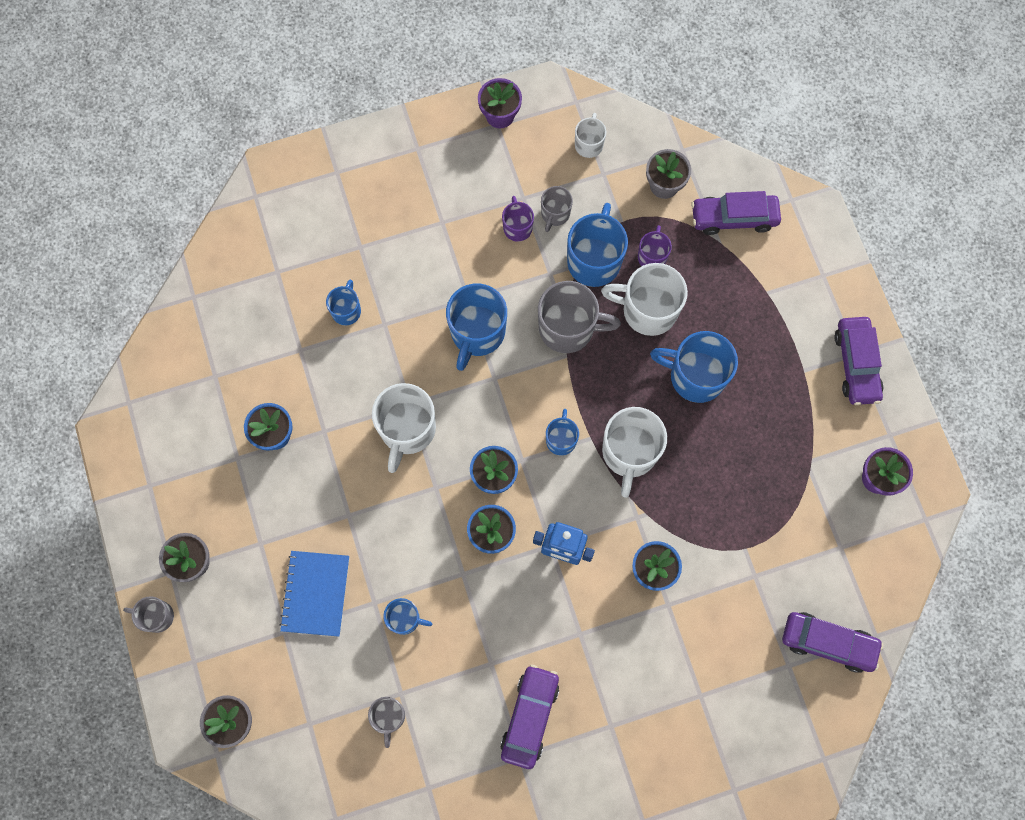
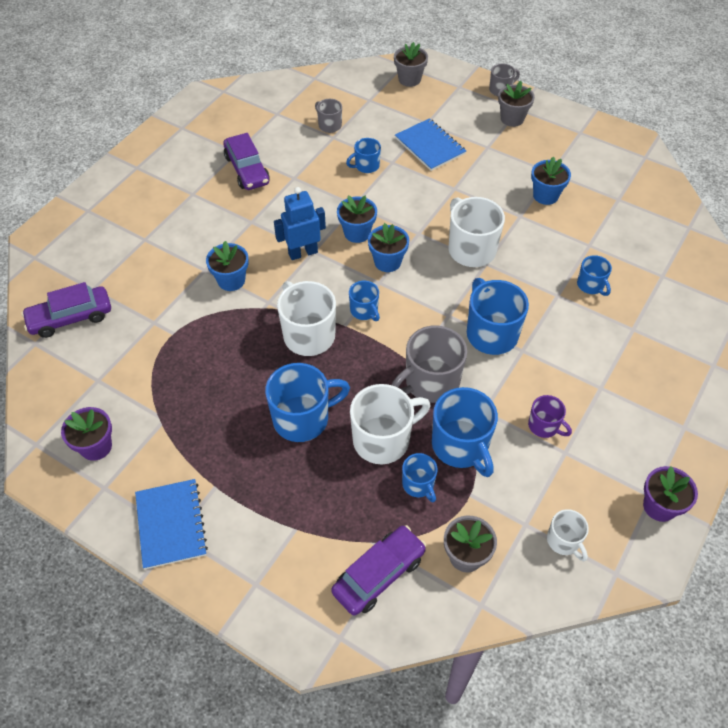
camera: 140 degrees right, 20 degrees down
grey mug [541,186,573,232] -> none
purple mug [638,225,672,266] -> blue mug [402,453,438,503]
purple car [834,317,883,405] -> blue notebook [135,479,208,569]

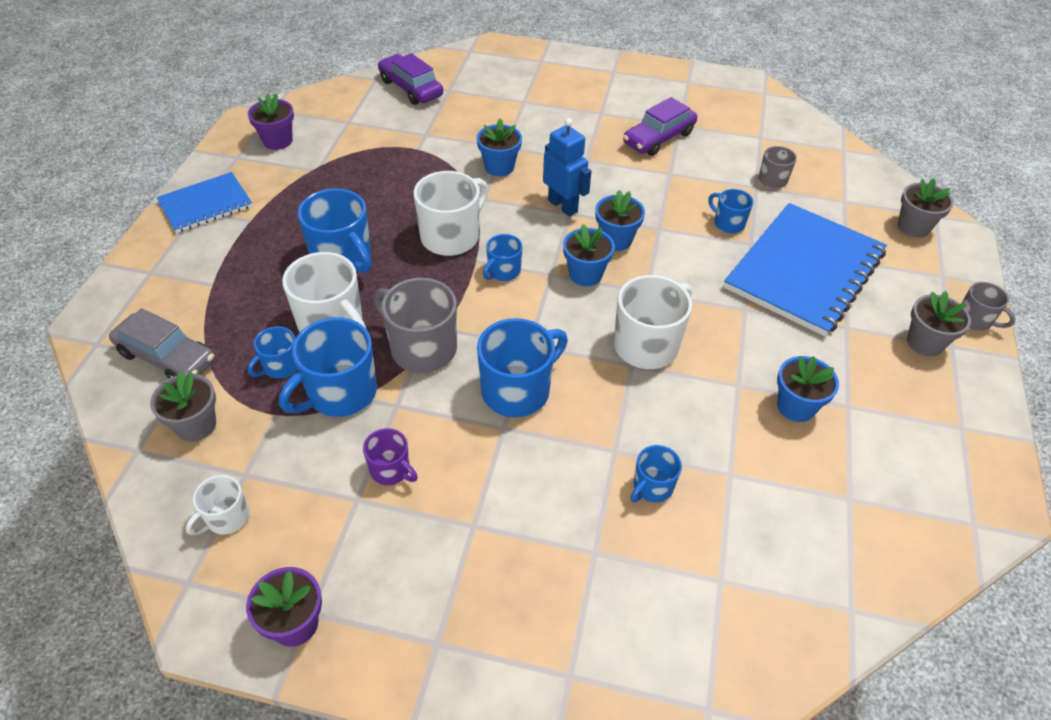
camera: 70 degrees right, 5 degrees down
purple car [331,525,426,616] -> grey car [109,308,215,379]
blue notebook [395,118,466,171] -> blue notebook [724,203,887,337], size x1.79
purple mug [528,395,572,438] -> purple mug turned 75 degrees counterclockwise [363,428,418,485]

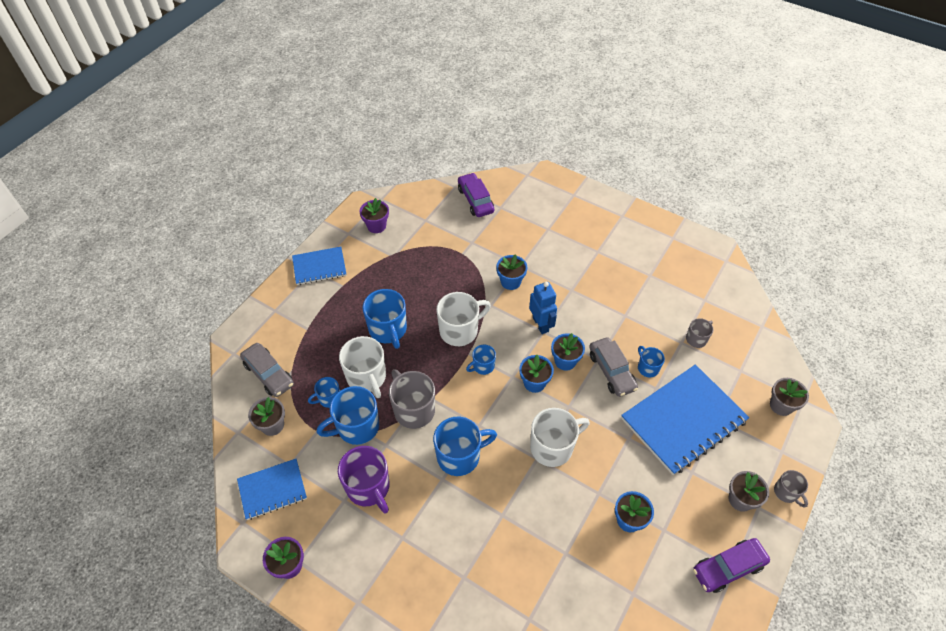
camera: 20 degrees right, 5 degrees up
white mug [186,475,249,535] -> blue notebook [237,459,307,520]
purple mug [363,428,418,485] -> purple mug [338,446,390,513], size x1.84
purple car [623,97,697,156] -> purple car moved to [693,538,770,593]
blue mug [630,445,682,502] -> none
none -> grey car [589,337,638,397]

